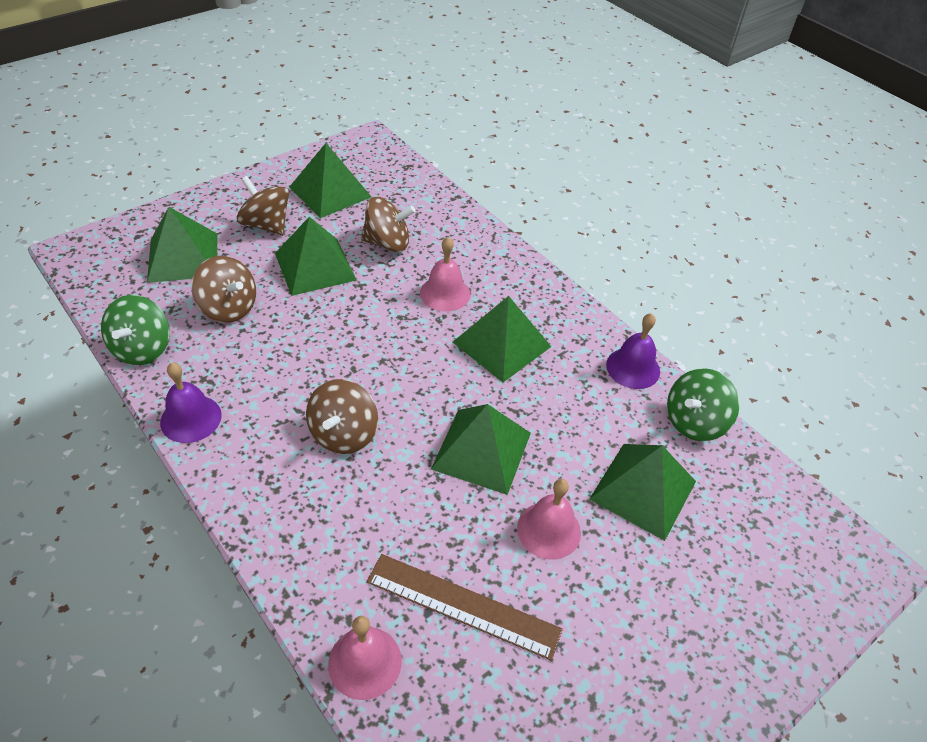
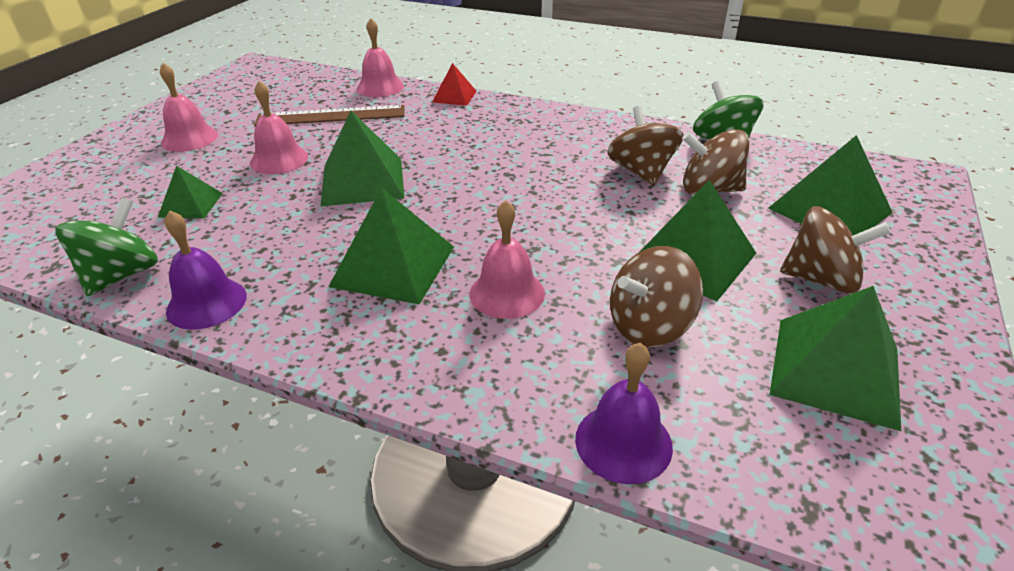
camera: 155 degrees right, 10 degrees down
purple bell [160,363,222,443] -> purple bell moved to [575,343,673,484]
brown spinning top [306,379,378,454] -> brown spinning top moved to [607,106,683,186]
green pyramid [589,444,696,541] -> green pyramid [158,166,223,219], size x0.56
none -> pink bell [160,63,218,152]
none -> red pyramid [432,63,477,106]

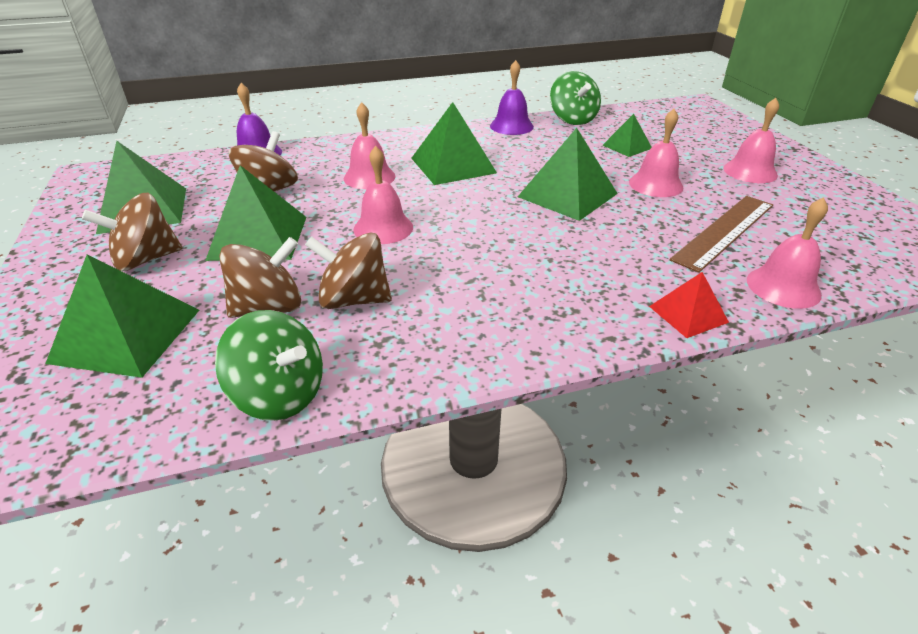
camera: 140 degrees right, 0 degrees up
brown spinning top [607,106,683,186] -> brown spinning top turned 150 degrees clockwise [305,232,392,309]
none -> pink bell [354,146,413,244]

